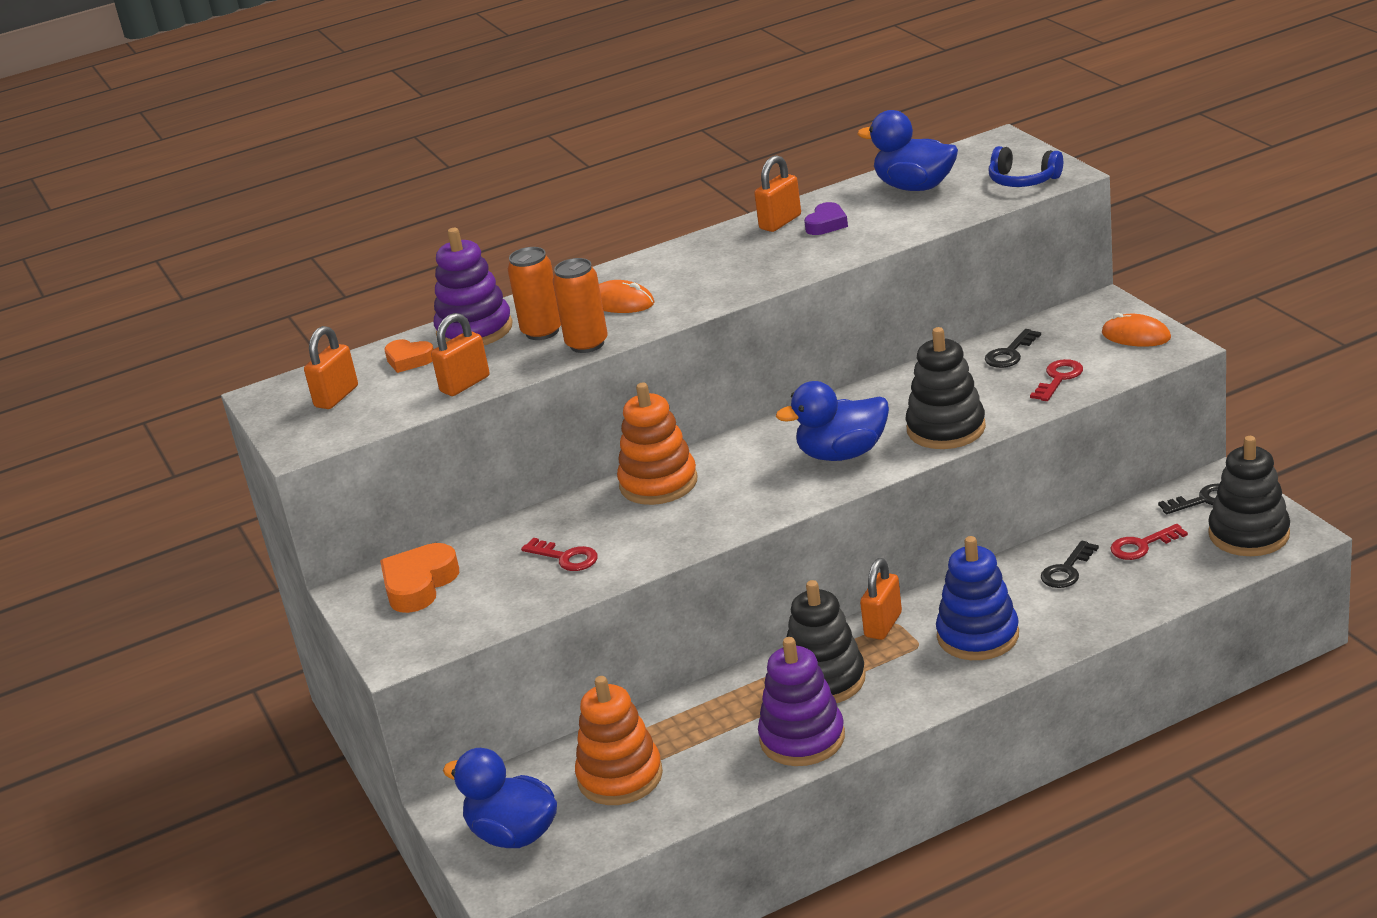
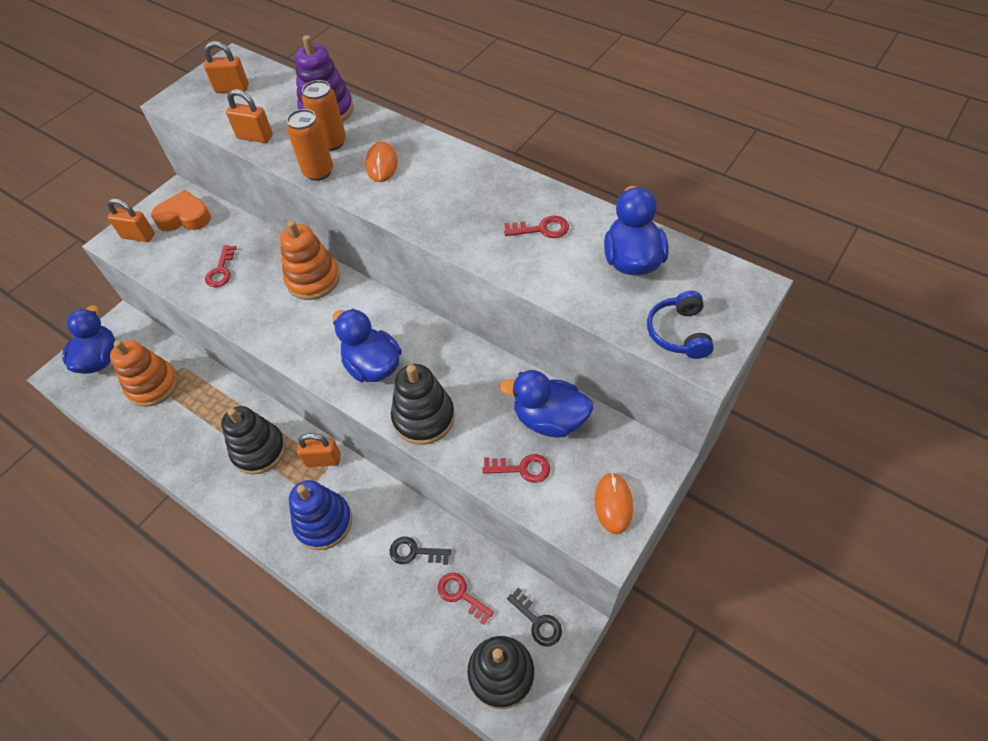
camera: 60 degrees right, 25 degrees up
orange heart [384,339,433,373] -> none
orange padlock [754,155,801,232] -> orange padlock moved to [107,198,155,242]
purple stacking toy [758,637,845,766] -> none
purple heart [804,202,848,235] -> red key [504,216,569,238]
black key [985,329,1041,368] -> blue duck [499,370,593,437]

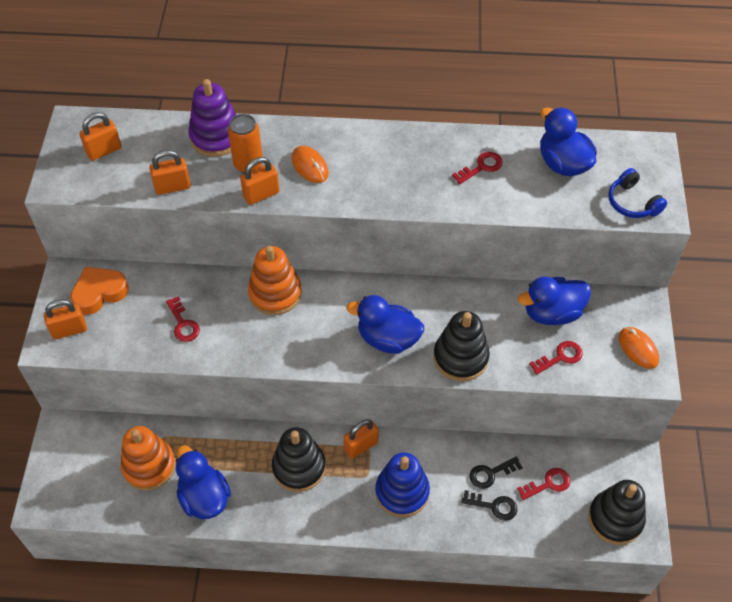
camera: 35 degrees left, 0 degrees up
blue duck [62,305,115,374] -> blue duck moved to [176,445,231,519]
orange can [287,109,333,181] -> orange padlock [240,157,280,205]
red key [438,573,494,625] -> red key turned 150 degrees clockwise [517,468,570,500]
black key [507,588,562,646] -> black key moved to [461,490,518,521]

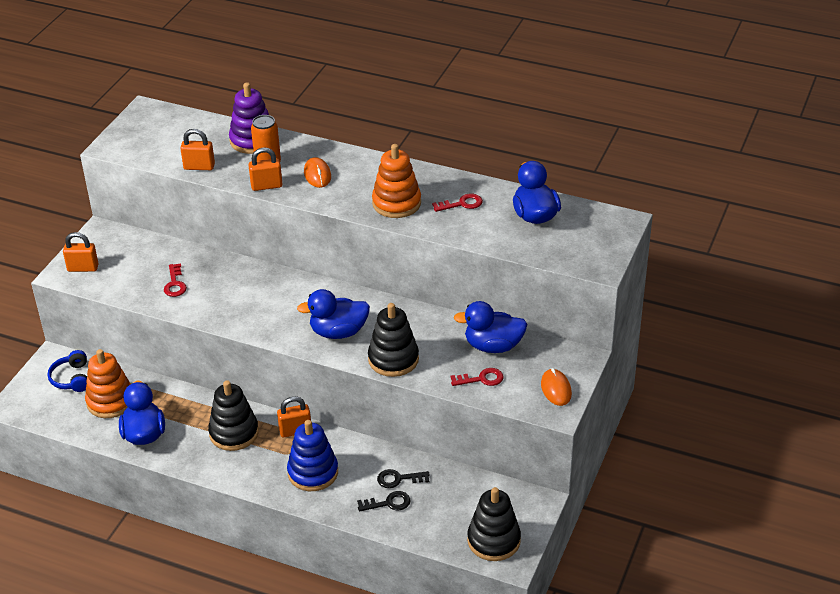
camera: 20 degrees right, 15 degrees down
orange heart [70,267,129,315] -> none
orange padlock [79,112,122,161] -> none
orange stacking toy [248,246,302,315] -> orange stacking toy moved to [372,144,421,218]
blue duck [346,295,424,354] -> blue duck turned 45 degrees counterclockwise [297,289,370,339]
black key [461,490,518,521] -> black key turned 45 degrees counterclockwise [357,491,411,512]
red key [517,468,570,500] -> none
blue headphones [608,168,667,218] -> blue headphones moved to [48,350,87,392]

